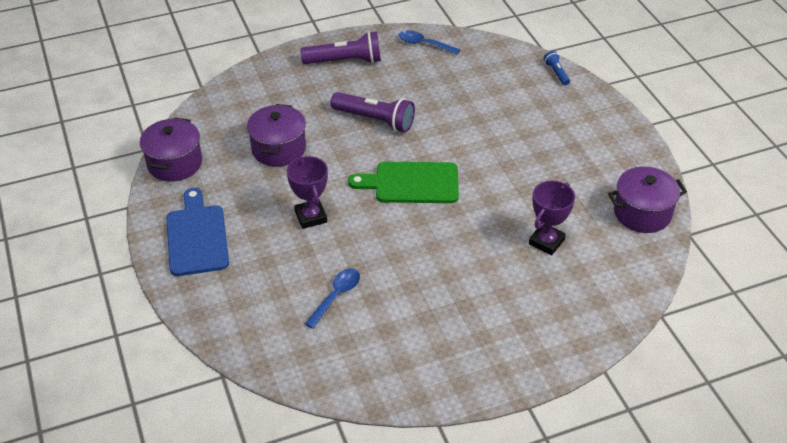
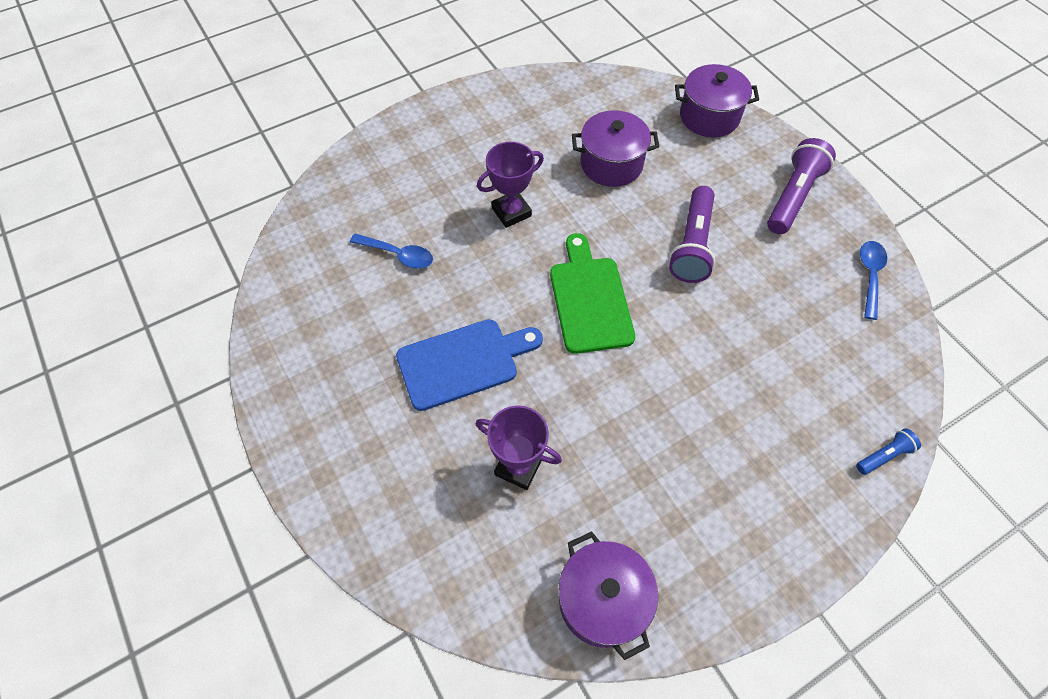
camera: 80 degrees right, 15 degrees up
purple pot [140,118,202,182] -> purple pot moved to [675,64,759,137]
blue cutting board [166,188,229,276] -> blue cutting board moved to [396,319,543,411]
purple flashlight [300,31,381,64] -> purple flashlight turned 135 degrees counterclockwise [767,138,836,234]

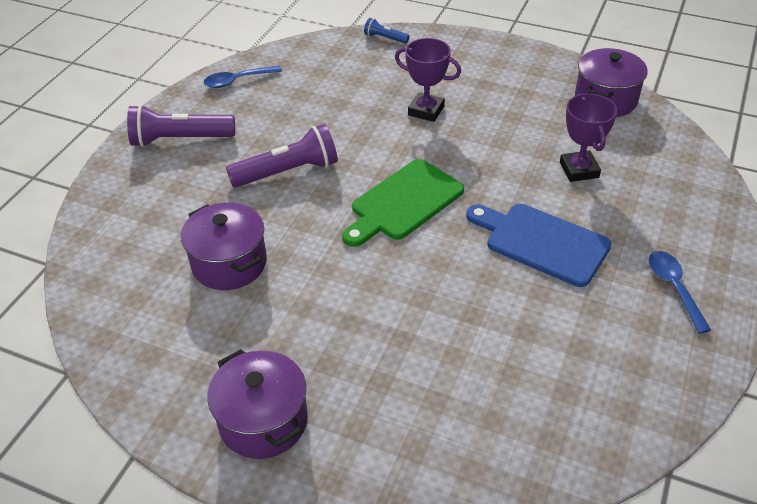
camera: 125 degrees left, 15 degrees down
blue spoon [350,234,433,269] -> blue spoon moved to [649,251,711,334]
purple trophy [477,142,544,228] -> purple trophy moved to [395,38,461,122]
purple pot [675,64,759,137] -> purple pot moved to [207,349,308,459]

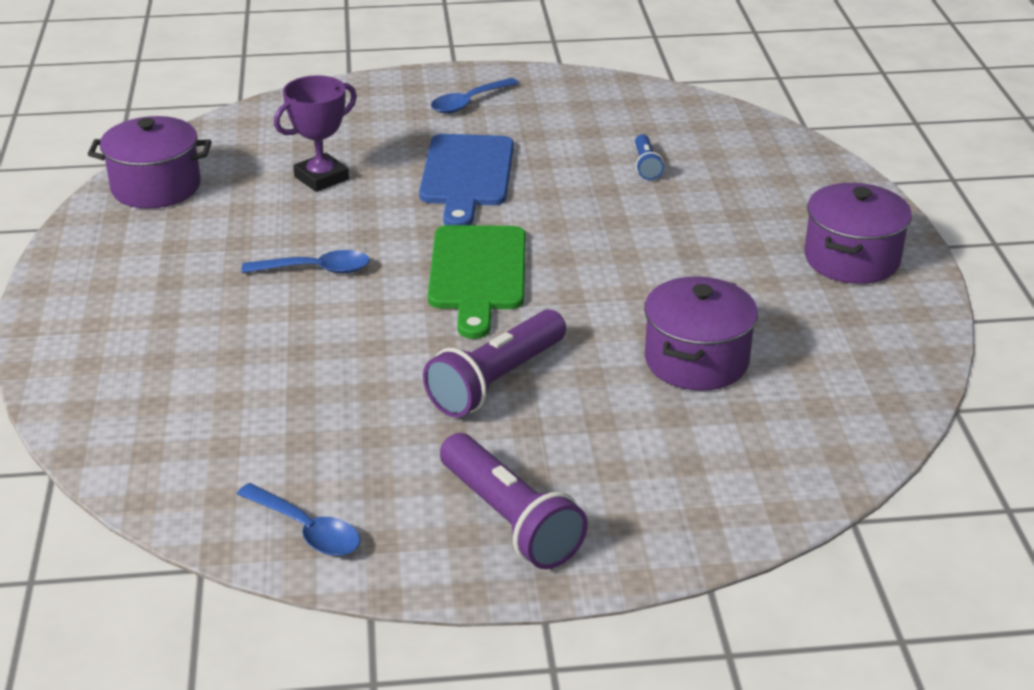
camera: 120 degrees left, 10 degrees down
purple flashlight [226,124,338,187] -> purple flashlight turned 90 degrees counterclockwise [423,309,566,418]
green cutting board [342,159,464,247] -> green cutting board turned 75 degrees clockwise [428,225,526,339]
blue flashlight [364,18,410,44] -> blue flashlight moved to [635,134,664,180]
purple trophy [395,38,461,122] -> none
none -> blue spoon [241,250,370,273]

